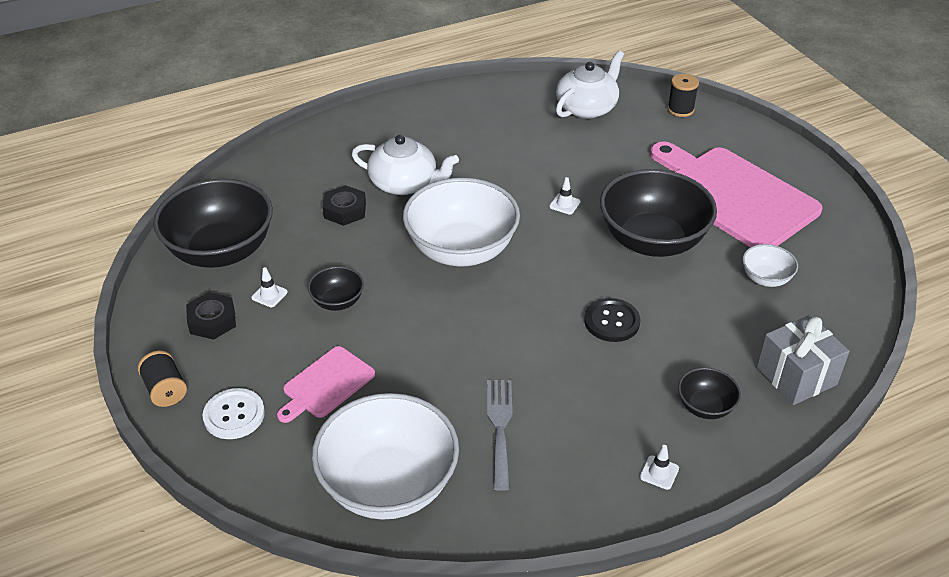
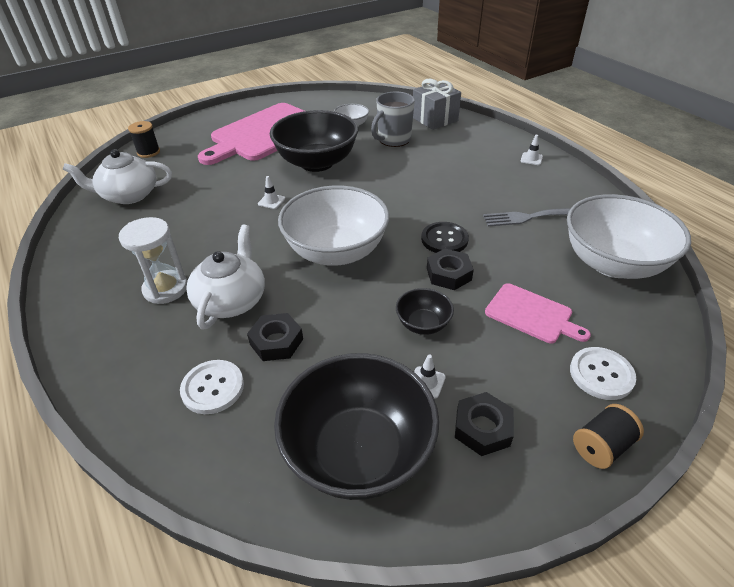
camera: 95 degrees left, 0 degrees up
white teapot [556,51,624,119] -> white teapot turned 45 degrees counterclockwise [63,149,172,204]
black button [584,298,640,342] -> black button moved to [421,222,469,253]
black bowl [678,367,741,419] -> none
none -> white hourglass [119,217,187,304]
none -> white button [180,360,244,414]
none -> grey mug [371,92,415,147]
none -> black nut [427,249,474,290]

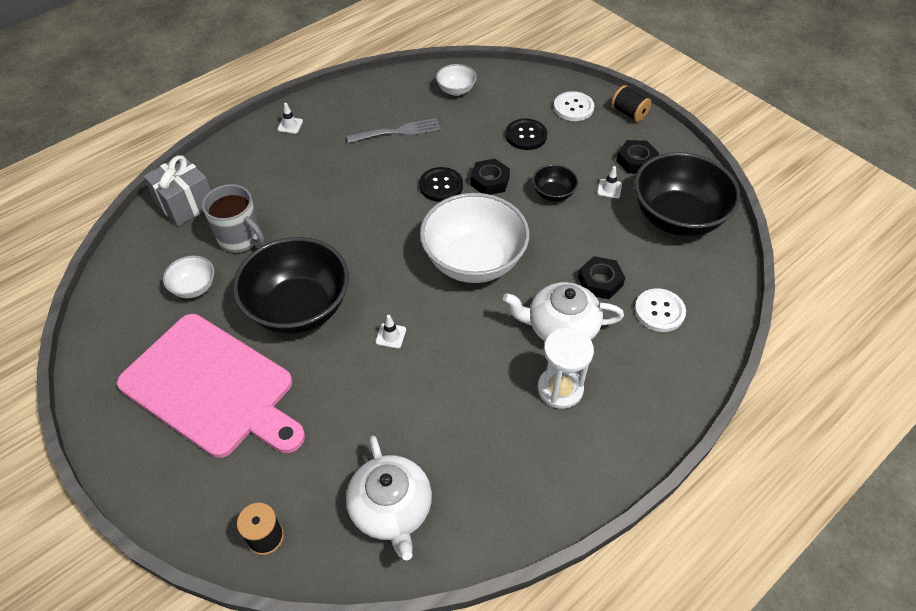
camera: 100 degrees left, 10 degrees up
grey fork [483,208,571,226] -> grey fork turned 90 degrees counterclockwise [347,118,441,143]
pink cutting board [485,283,591,344] -> black button [506,118,547,150]
white bowl [567,194,691,279] -> white bowl [436,64,477,96], size x0.46

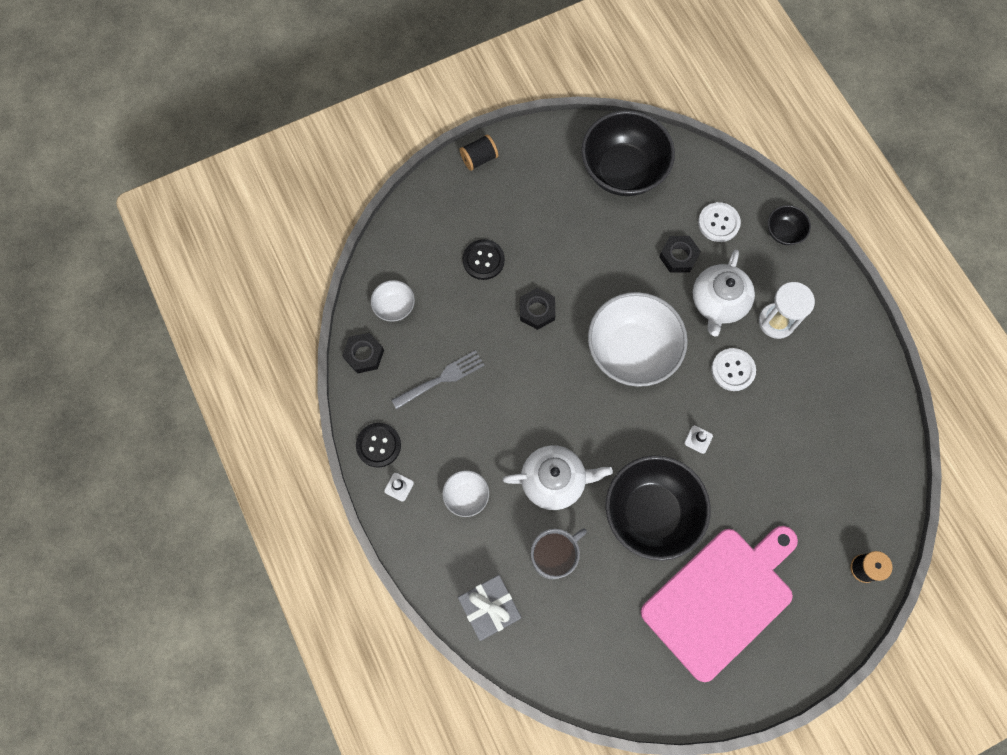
camera: 75 degrees left, 20 degrees up
white bowl [163,256,214,298] -> white bowl moved to [442,470,489,517]
white teapot [346,436,432,561] -> white teapot moved to [503,445,613,510]
grey fork [347,118,441,143] -> grey fork turned 60 degrees clockwise [391,350,485,409]
black button [419,167,463,202] -> black button moved to [356,423,401,468]
black bowl [533,165,578,202] -> black bowl moved to [768,205,811,245]
white button [554,91,594,121] -> white button moved to [711,348,756,391]
white traffic cone [597,166,622,198] -> none
black nut [616,140,659,174] -> black nut moved to [342,333,384,374]

